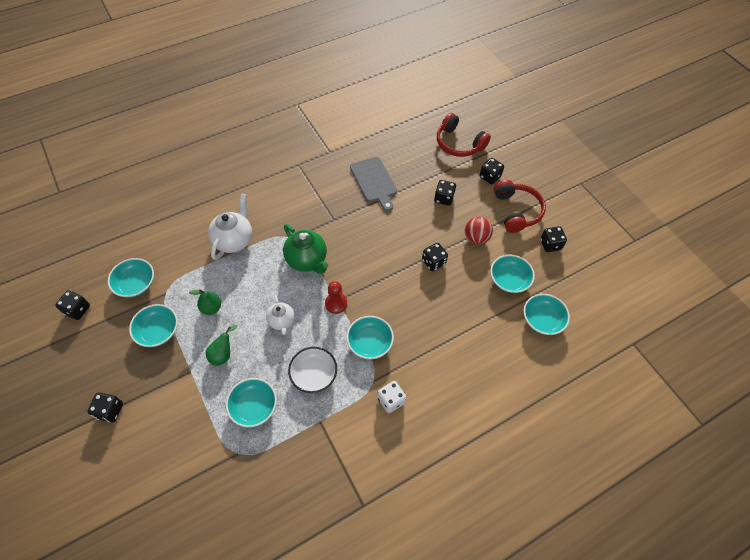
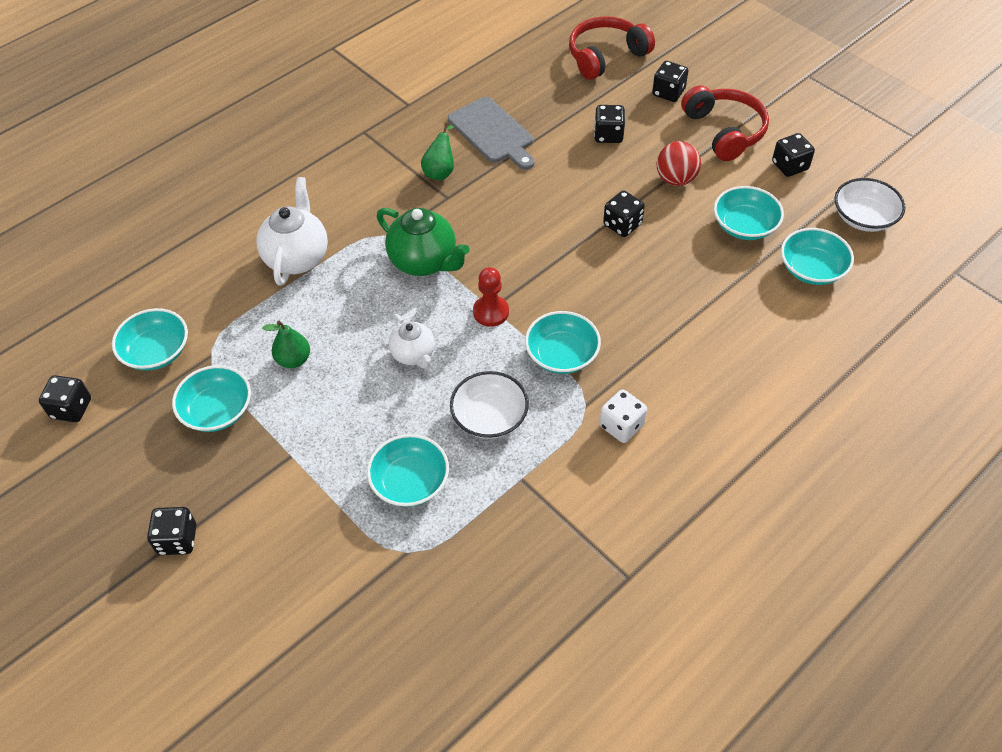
camera: 10 degrees left, 5 degrees down
green pear [205,325,237,366] -> green pear moved to [421,123,454,180]
red headphones [437,113,491,157] -> red headphones turned 120 degrees clockwise [569,16,655,80]
none -> white bowl [835,178,906,232]

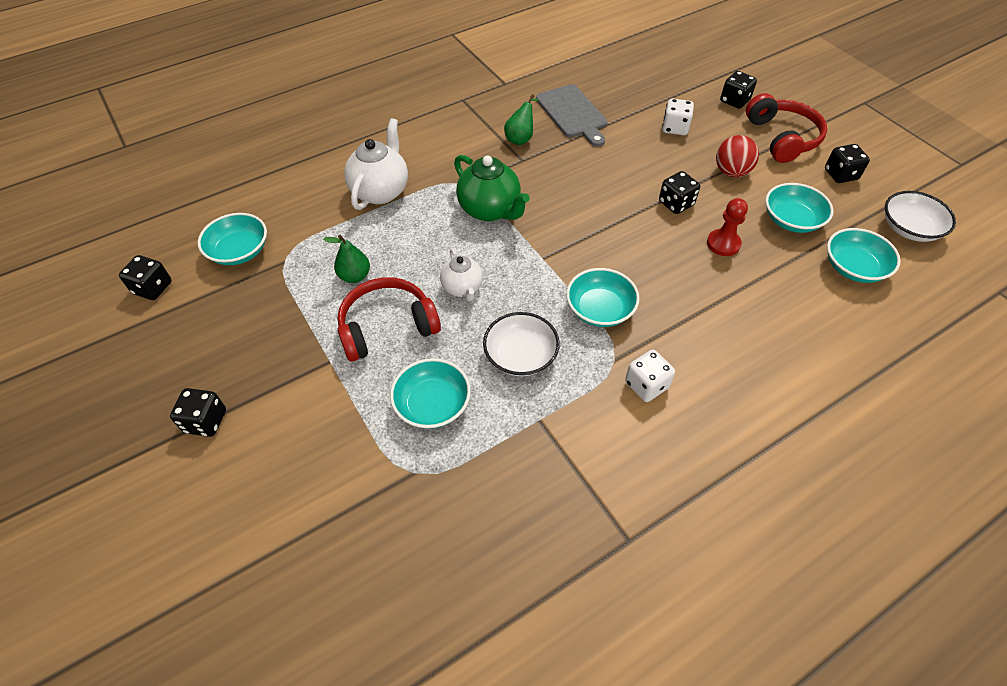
camera: 10 degrees right, 0 degrees up
turquoise bowl [172,365,251,432] -> none
red pawn [473,267,509,327] -> red pawn moved to [707,198,748,256]
red headphones [569,16,655,80] -> red headphones moved to [337,277,441,362]
black dice [594,105,625,143] -> white dice [662,99,694,135]

